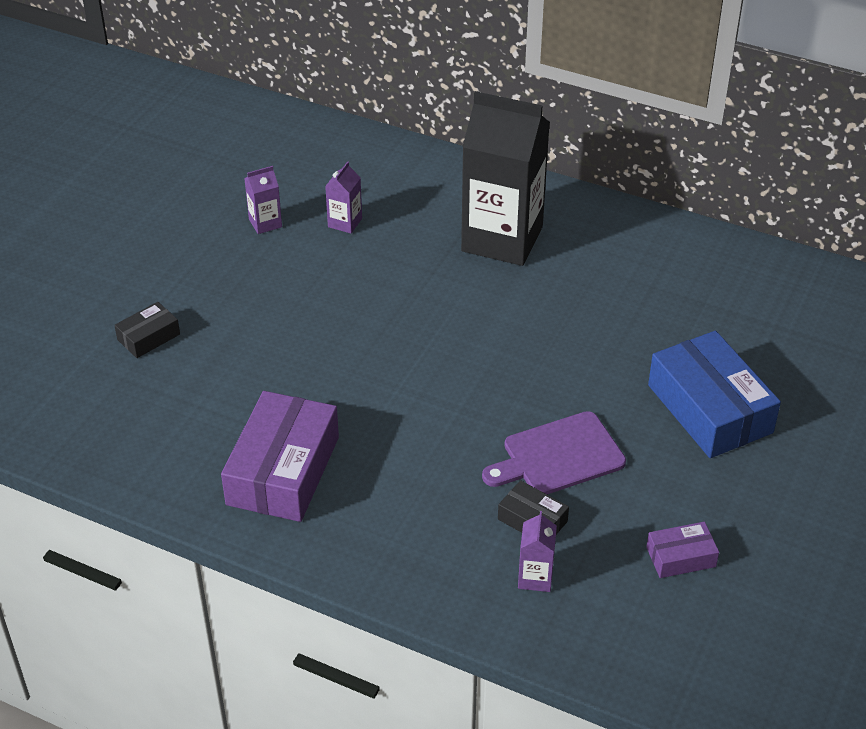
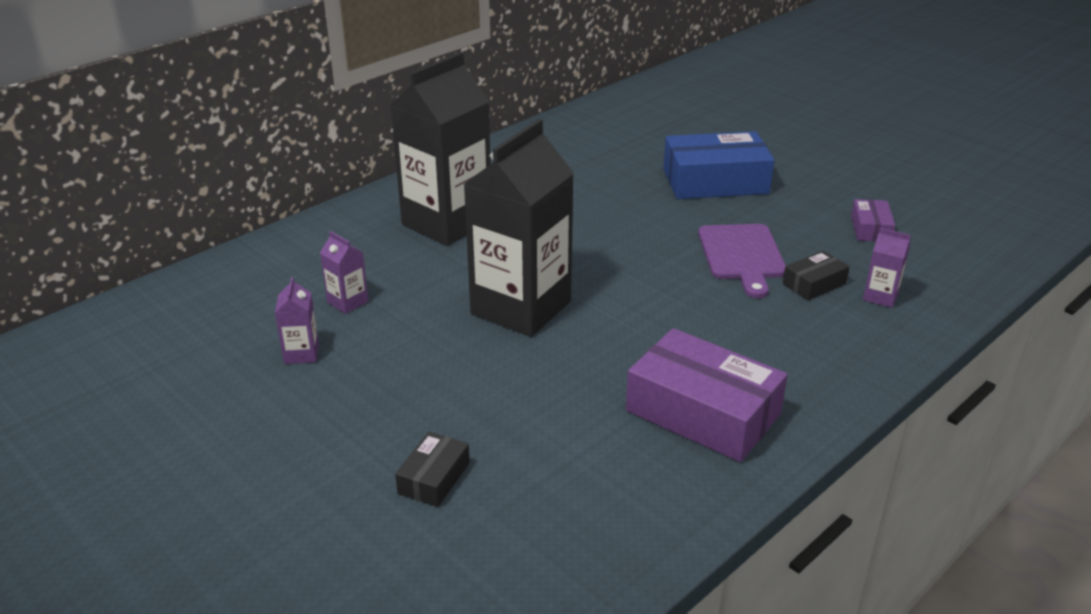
camera: 70 degrees left, 10 degrees down
black box [114,302,180,358] -> black box turned 45 degrees clockwise [395,432,470,507]
none -> black carton [463,119,574,337]

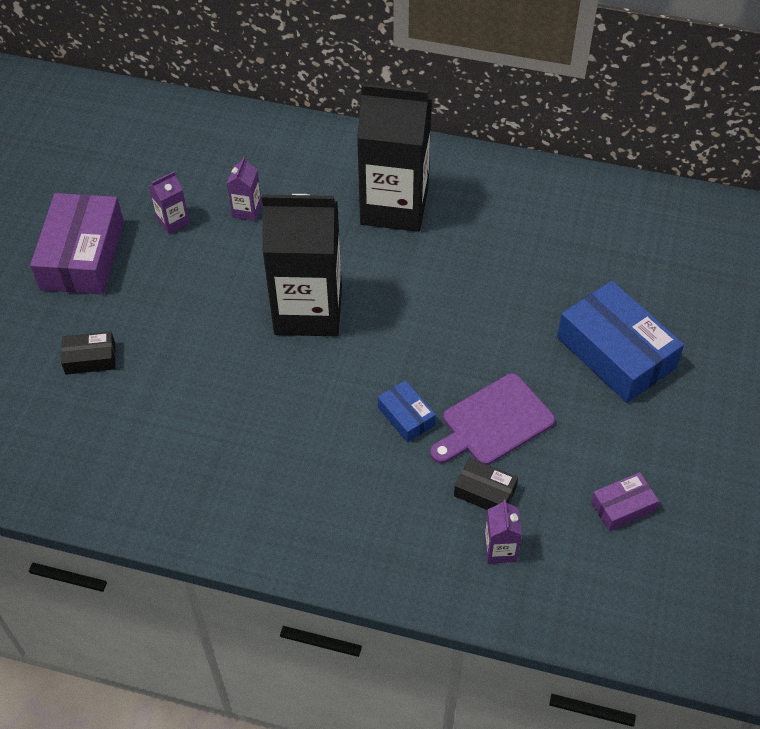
camera: 60 degrees right, 20 degrees up
purple box [626,328,788,462] -> purple box moved to [30,193,124,294]
none -> blue box [378,380,436,443]

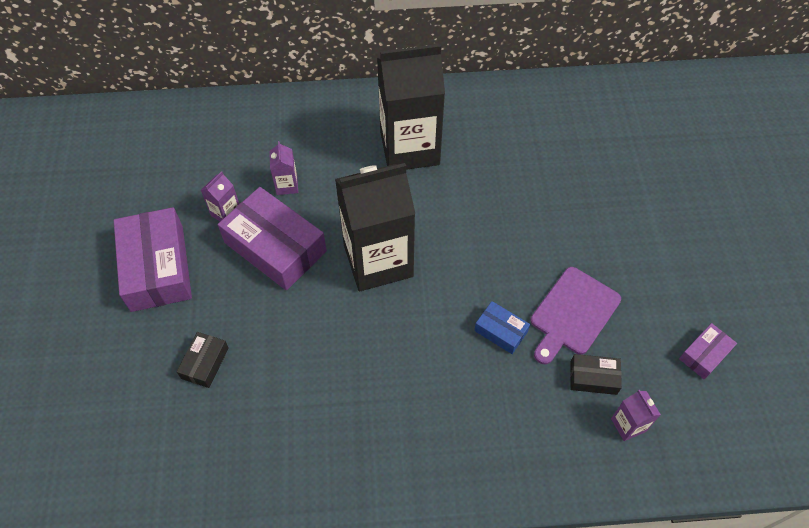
camera: 20 degrees left, 5 degrees up
black box [61,331,115,375] -> black box turned 45 degrees counterclockwise [177,332,229,388]
blue box [557,281,684,403] -> none
none -> purple box [218,187,327,290]

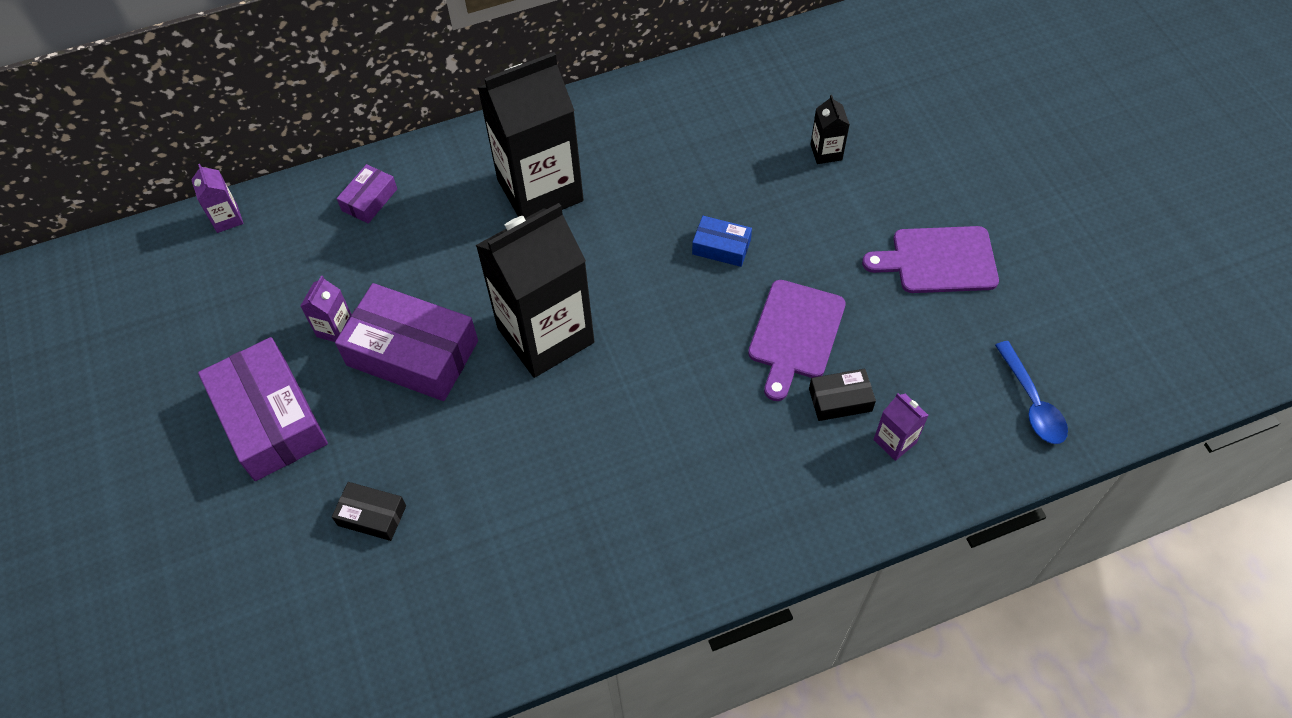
camera: 15 degrees left, 0 degrees up
black box [177,332,229,388] -> black box turned 75 degrees counterclockwise [332,482,406,541]
purple carton [269,141,298,195] -> purple carton moved to [191,164,243,233]
blue box [474,301,530,354] -> blue box moved to [692,216,752,267]
purple box [679,323,737,380] -> purple box moved to [337,164,397,223]
none -> black carton [810,95,850,164]
none -> purple cutting board [862,226,999,293]
none -> blue spoon [995,341,1068,444]

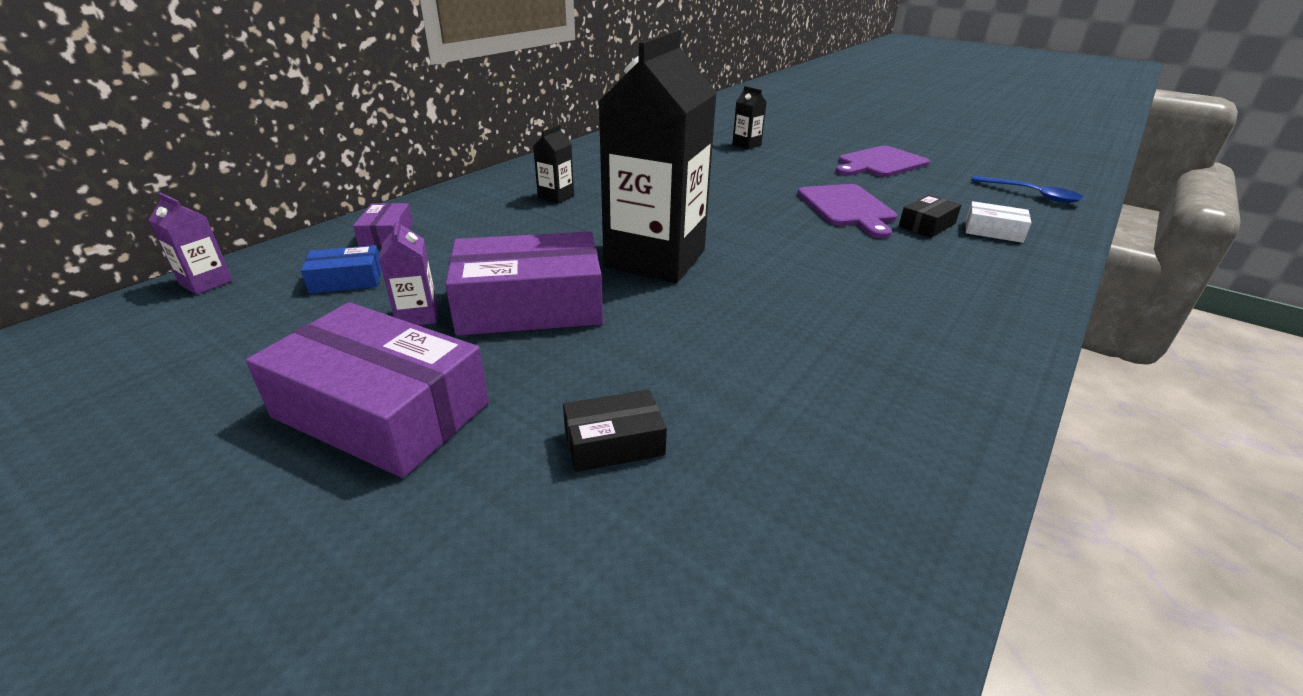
camera: 35 degrees left, 25 degrees down
black carton [478,52,584,218] -> black carton [533,125,574,204], size x0.40
blue box [692,216,752,267] -> blue box moved to [301,245,382,294]
purple carton [873,393,929,461] -> white box [965,201,1031,243]

